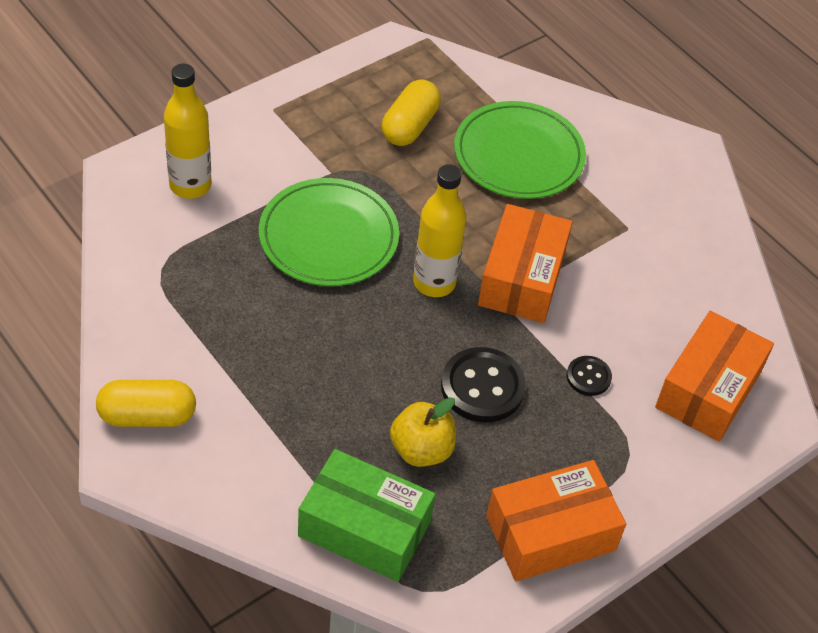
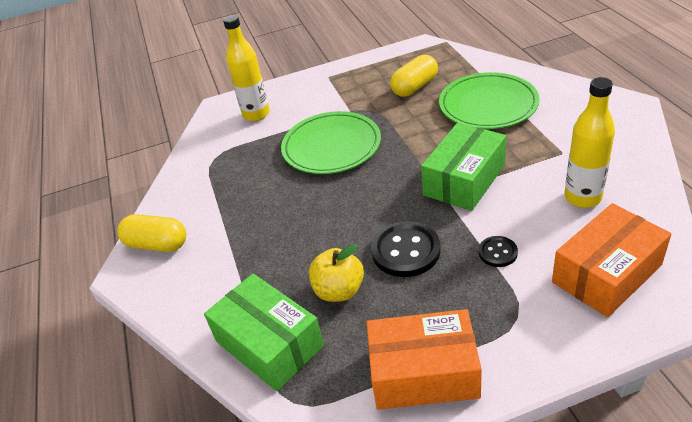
camera: 30 degrees right, 10 degrees down
yellow bottle [413,164,467,297] -> yellow bottle moved to [564,77,615,208]
orange box [478,204,573,323] -> green box [421,123,506,211]

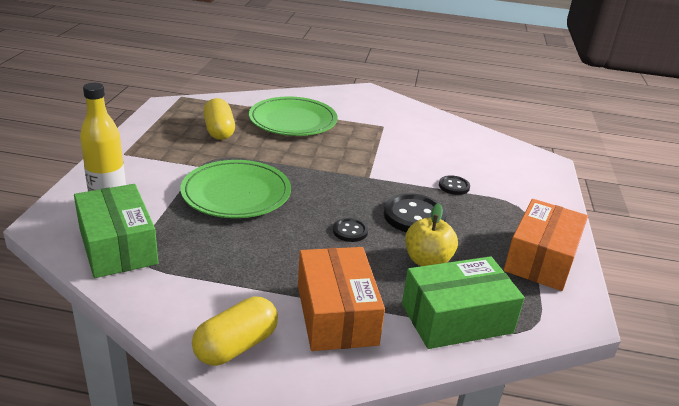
camera: 70 degrees left, 10 degrees down
green box [421,123,506,211] -> green box moved to [74,184,158,278]
orange box [552,203,672,317] -> orange box moved to [298,247,385,351]
yellow bottle [564,77,615,208] -> none
none -> black button [333,218,368,242]

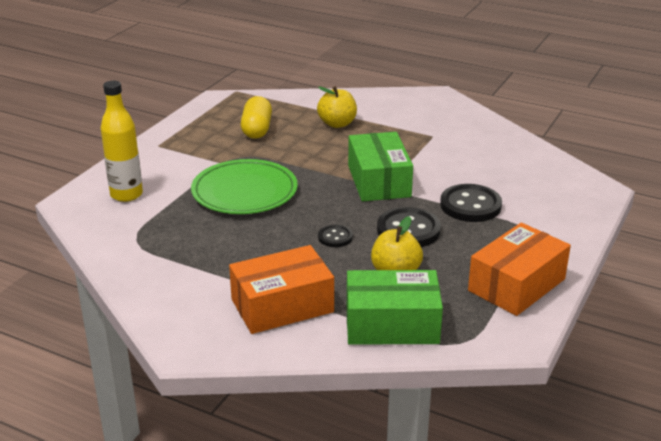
camera: 20 degrees right, 0 degrees up
green box [74,184,158,278] -> green box moved to [348,132,413,201]
yellow capsule [192,297,278,366] -> none
green plate [249,97,338,136] -> yellow apple [317,86,357,128]
orange box [298,247,385,351] -> orange box turned 60 degrees clockwise [229,245,334,334]
black button [439,175,470,195] -> black button [440,184,502,222], size x1.85

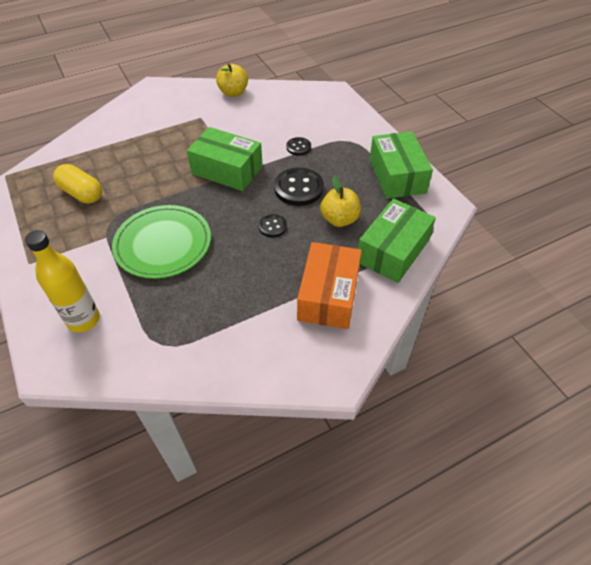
camera: 55 degrees left, 20 degrees up
yellow apple [317,86,357,128] -> yellow apple moved to [216,63,248,97]
black button [440,184,502,222] -> black button [286,137,311,156], size x0.54
orange box [468,223,571,316] -> green box [369,131,433,199]

